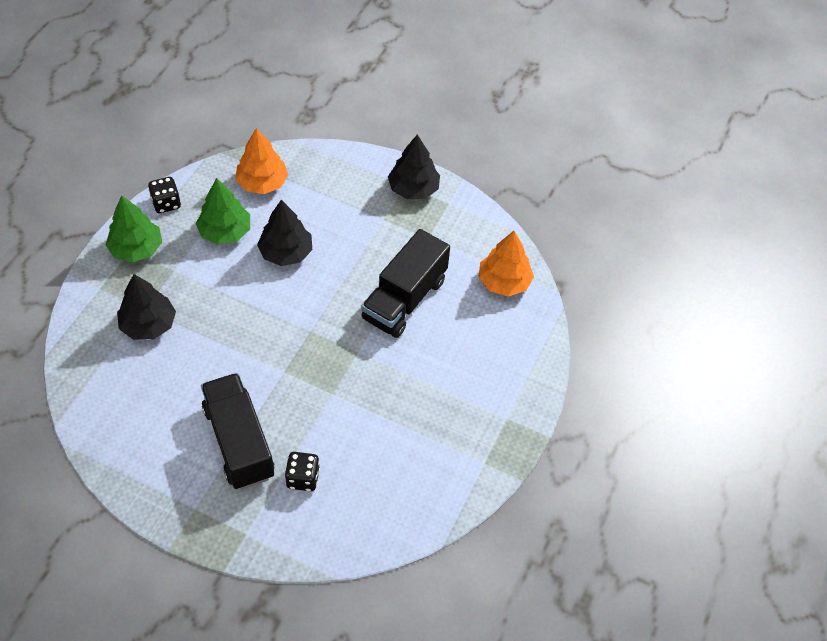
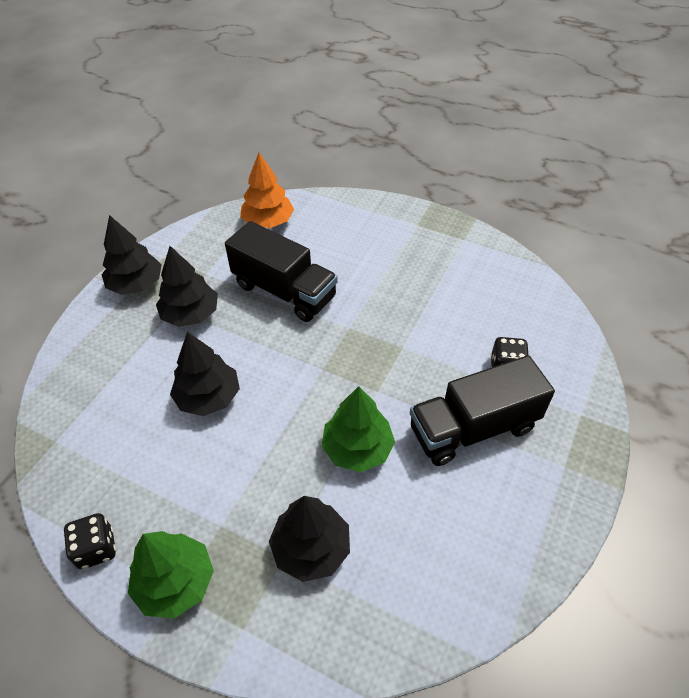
camera: 85 degrees left, 5 degrees down
green tree [196,178,250,245] -> green tree moved to [322,386,395,472]
orange tree [235,128,289,194] -> none
none -> black tree [156,246,218,327]

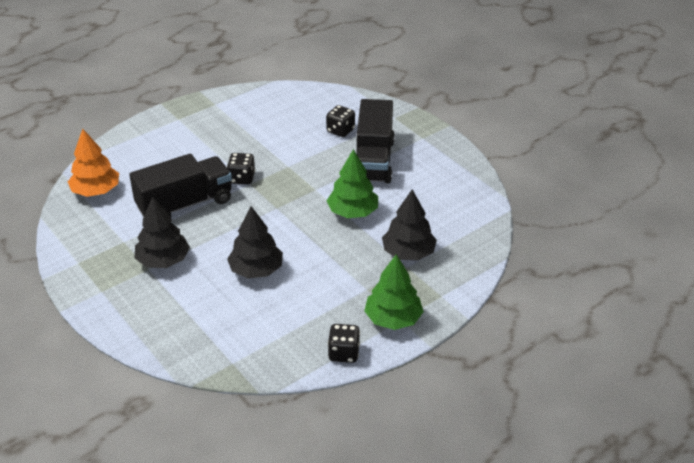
camera: 65 degrees left, 10 degrees down
black tree [102,215,162,295] -> none
none -> black dice [227,153,255,184]

